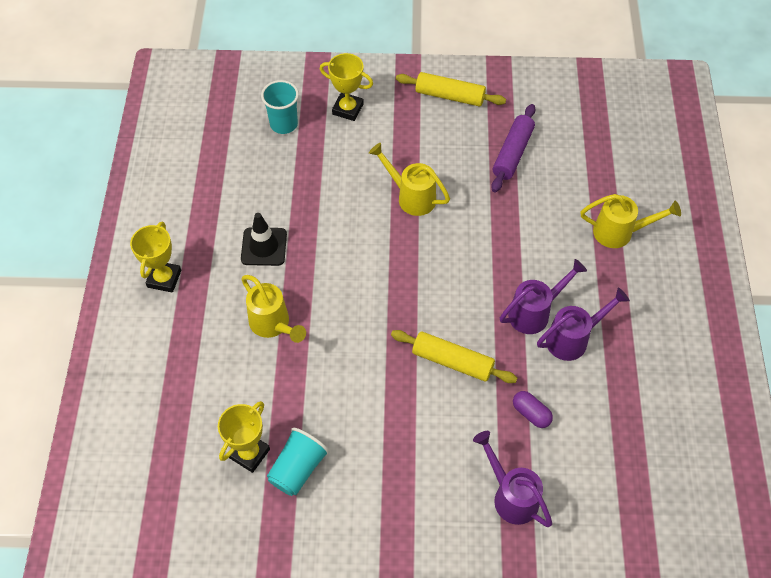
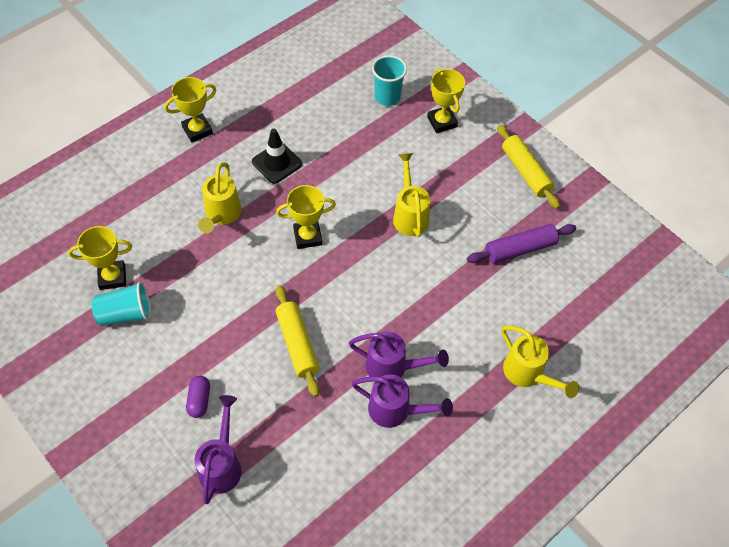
camera: 45 degrees right, 0 degrees up
purple capsule [513,391,553,428] -> purple capsule moved to [186,376,210,418]
none -> yellow trophy [276,185,336,249]

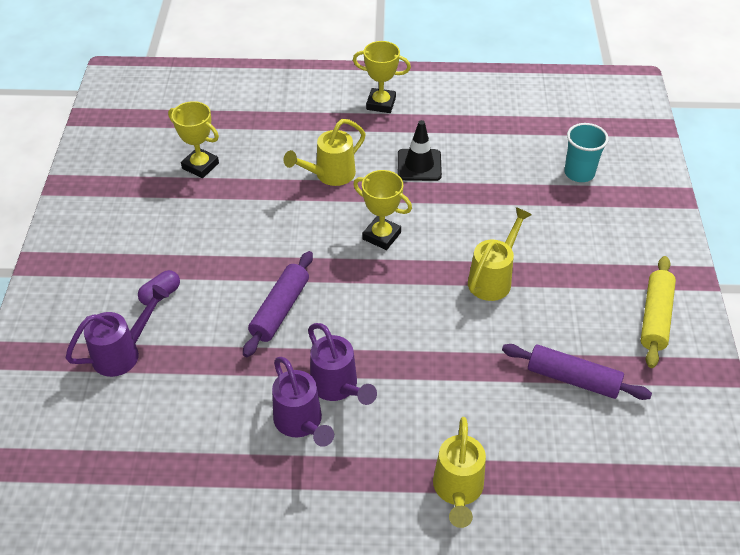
camera: 45 degrees right, 10 degrees down
turquoise cup [91,281,151,326] -> none
yellow rolling pin [275,285,320,397] -> purple rolling pin [243,251,313,357]
yellow trophy [427,68,465,133] -> none

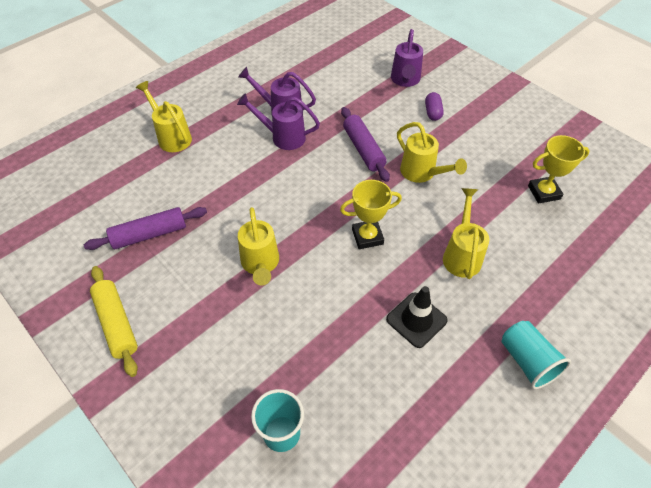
camera: 135 degrees right, 5 degrees up
yellow trophy [353,41,411,113] -> turquoise cup [502,321,571,389]
none -> yellow watering can [397,122,467,183]

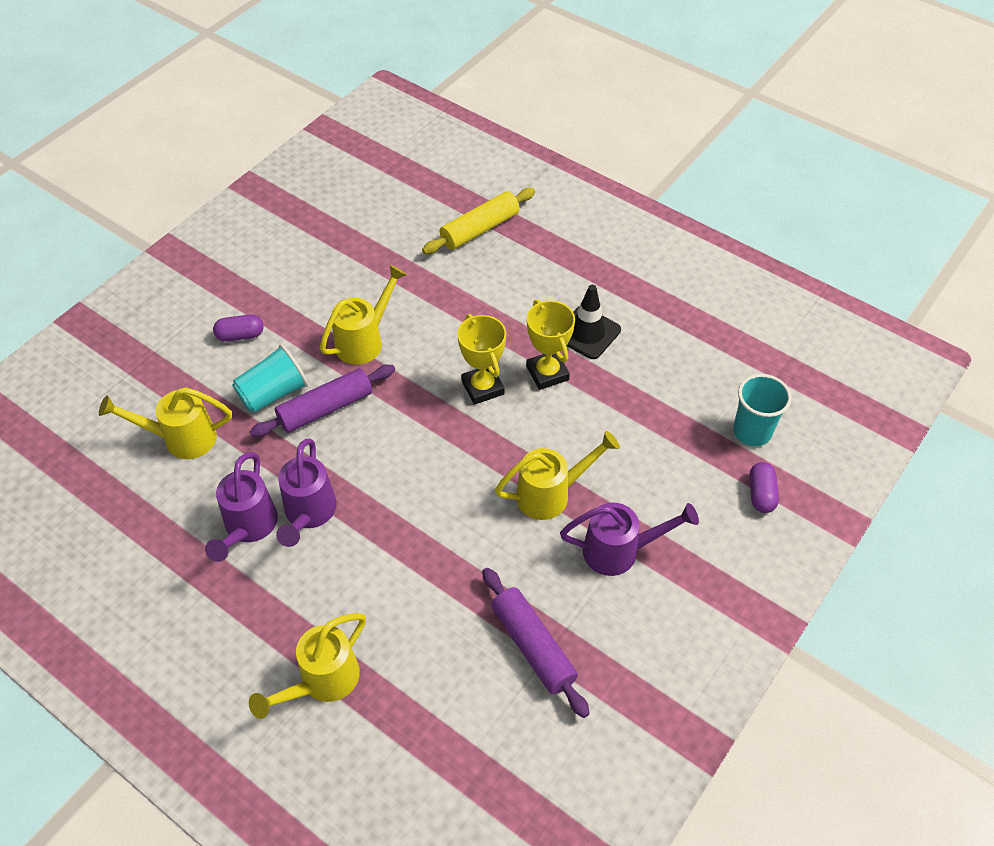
camera: 100 degrees left, 0 degrees up
yellow rolling pin [90,266,138,377] -> yellow rolling pin moved to [422,188,535,254]
purple watering can [391,29,423,87] -> purple watering can moved to [560,502,699,576]
yellow watering can [443,188,489,279] -> yellow watering can moved to [99,387,232,459]
turquoise cup [502,321,571,389] -> turquoise cup moved to [232,344,308,413]
yellow trophy [528,135,589,204] -> yellow trophy moved to [526,300,575,390]
none -> purple capsule [749,462,779,513]

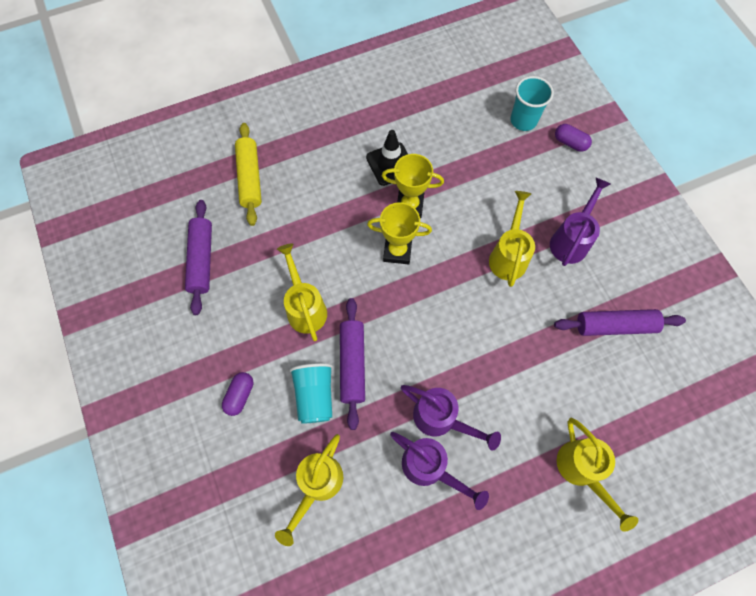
camera: 60 degrees left, 15 degrees up
none -> purple rolling pin [185,200,212,315]

